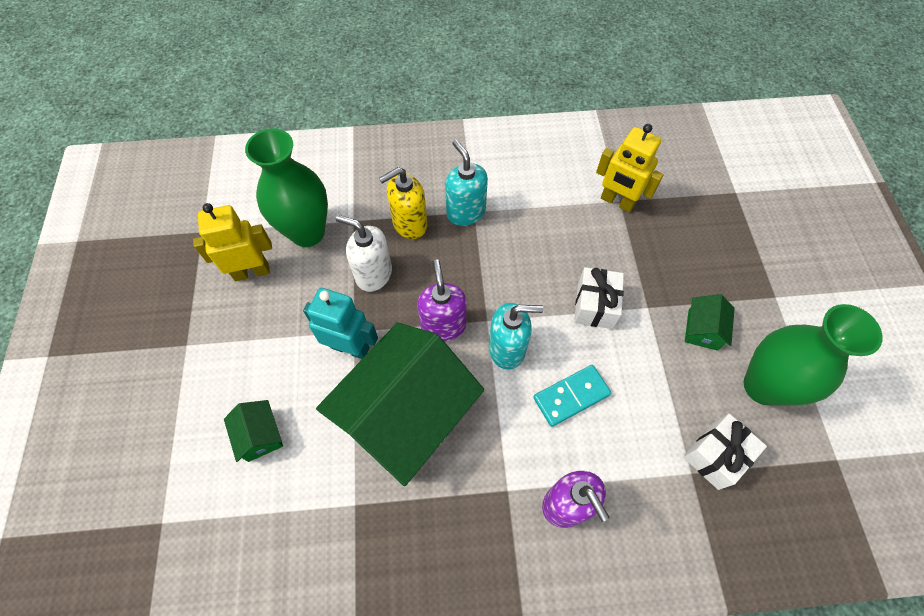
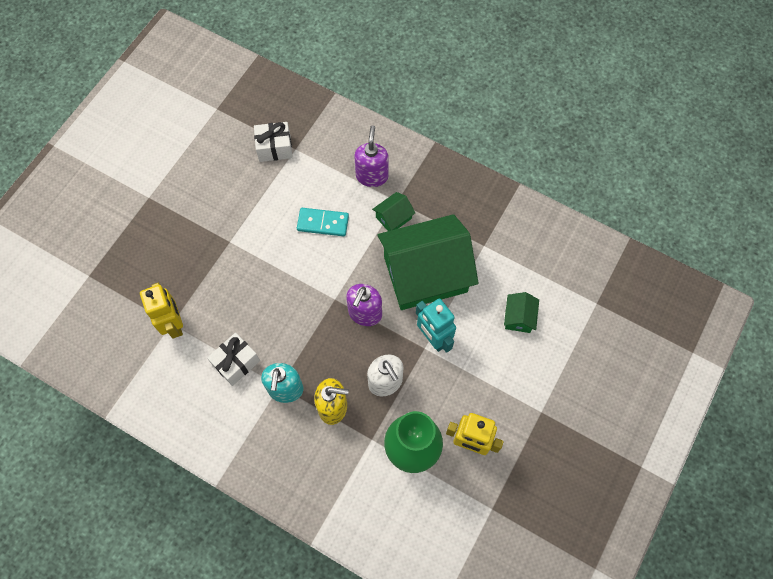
camera: 145 degrees left, 5 degrees up
turquoise soap dispenser [489,303,543,370] -> none
white gift [574,267,624,329] -> white gift moved to [207,333,260,386]
green house [685,294,735,351] -> green house moved to [372,192,415,231]
green vase [744,304,883,406] -> none

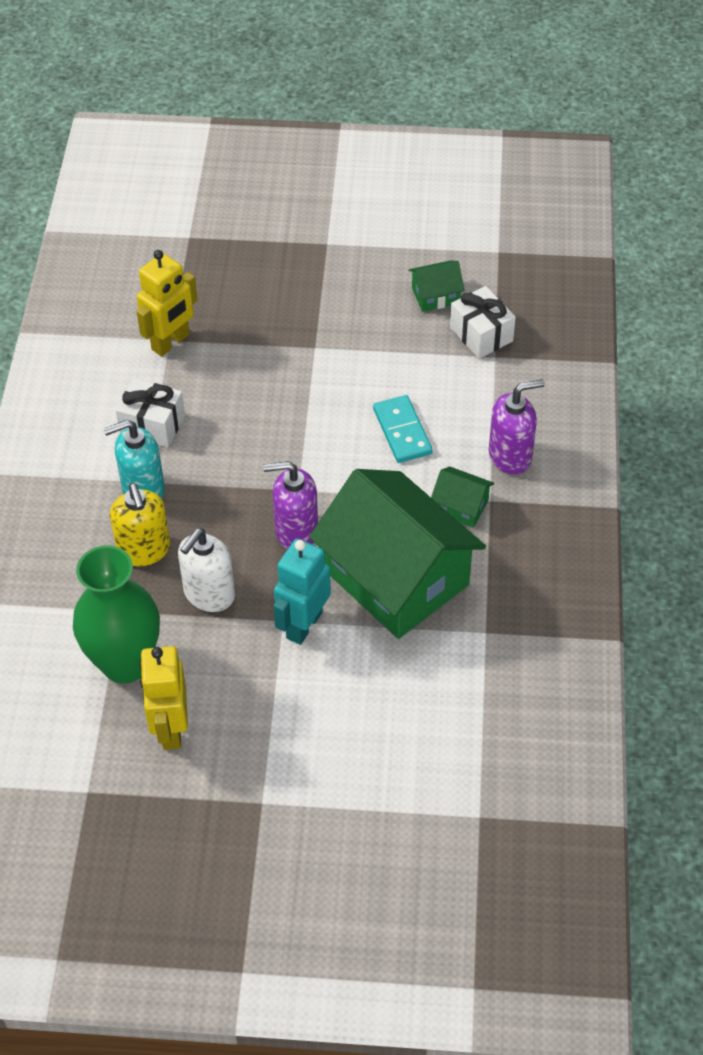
camera: 65 degrees right, 15 degrees down
green house [504,292,539,333] -> green house moved to [409,260,465,312]

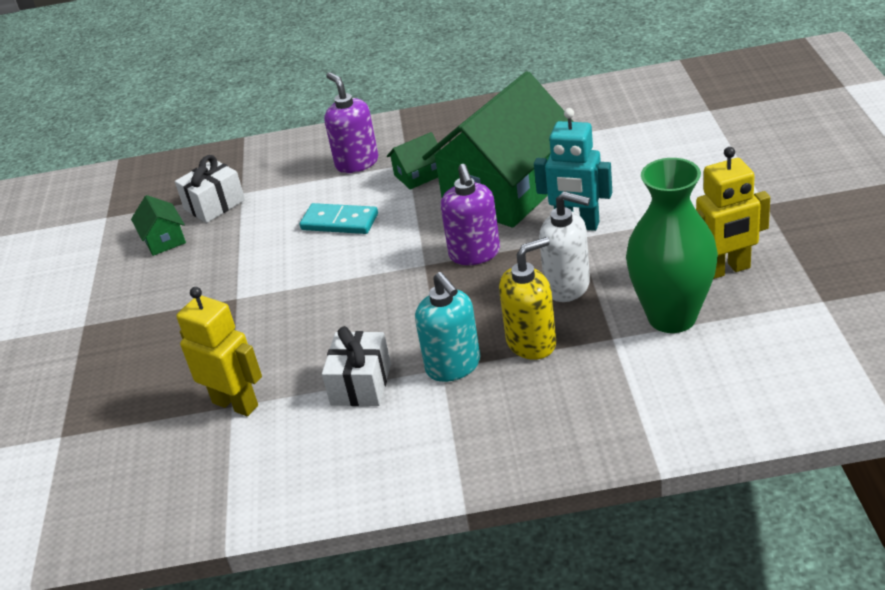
camera: 95 degrees left, 15 degrees down
turquoise domino [373,395,433,463] -> turquoise domino turned 45 degrees clockwise [300,203,378,234]
green house [431,466,494,528] -> green house turned 45 degrees clockwise [387,132,441,190]

